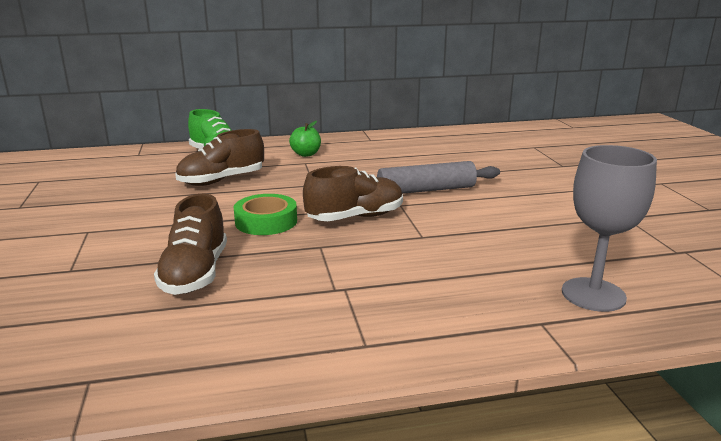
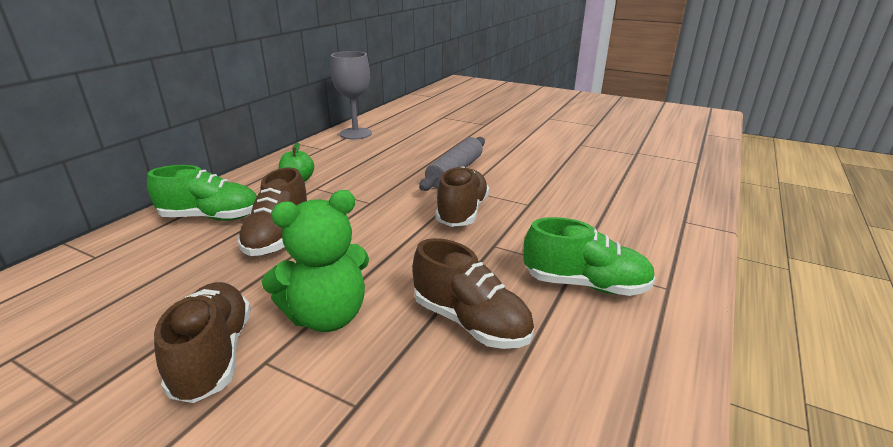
camera: 50 degrees left, 5 degrees up
green tape [234,194,297,235] -> none
grey goblet [562,145,657,312] -> grey goblet moved to [331,51,372,140]
none -> brown shoe [154,282,251,403]
none -> green teddy bear [261,190,369,332]
none -> green shoe [523,217,656,296]

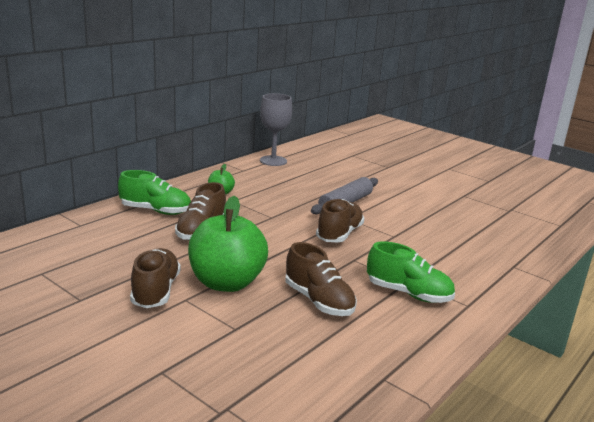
camera: 10 degrees right, 5 degrees down
green teddy bear [261,190,369,332] -> green apple [188,196,268,292]

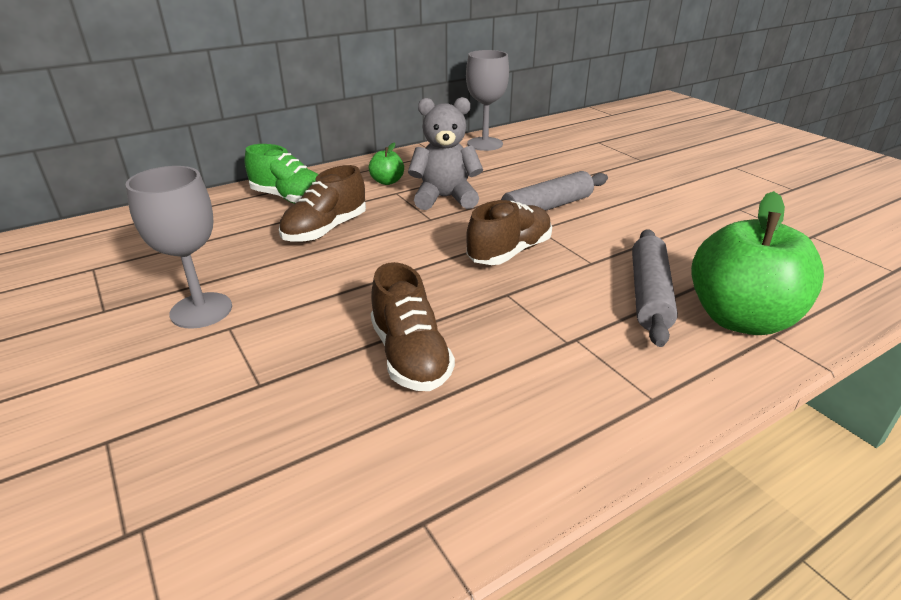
camera: 20 degrees right, 10 degrees up
brown shoe [130,248,181,308] -> grey goblet [125,166,232,329]
green apple [188,196,268,292] -> green apple moved to [691,191,824,335]
green shoe [367,241,455,303] -> none
none -> grey teddy bear [408,97,483,210]
none -> grey rolling pin [632,229,678,347]

